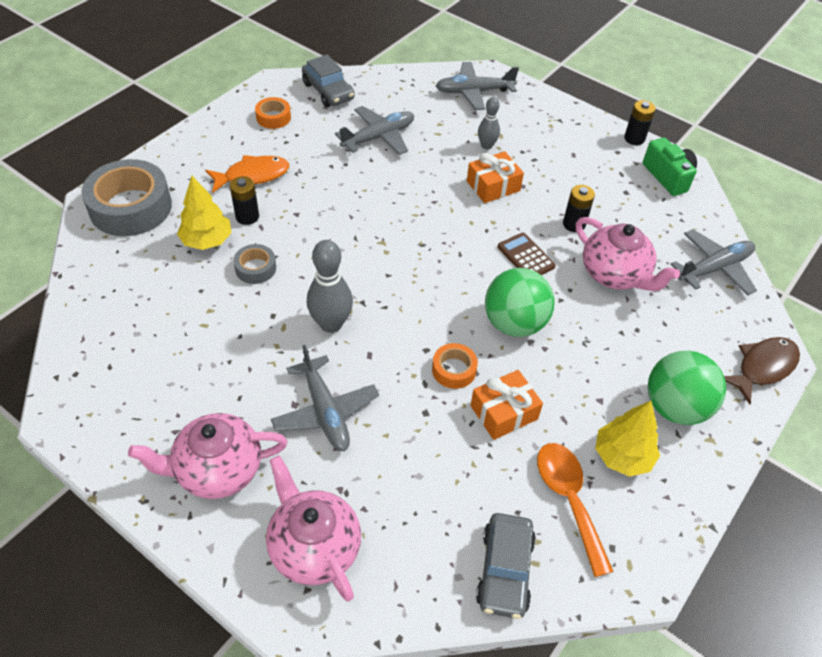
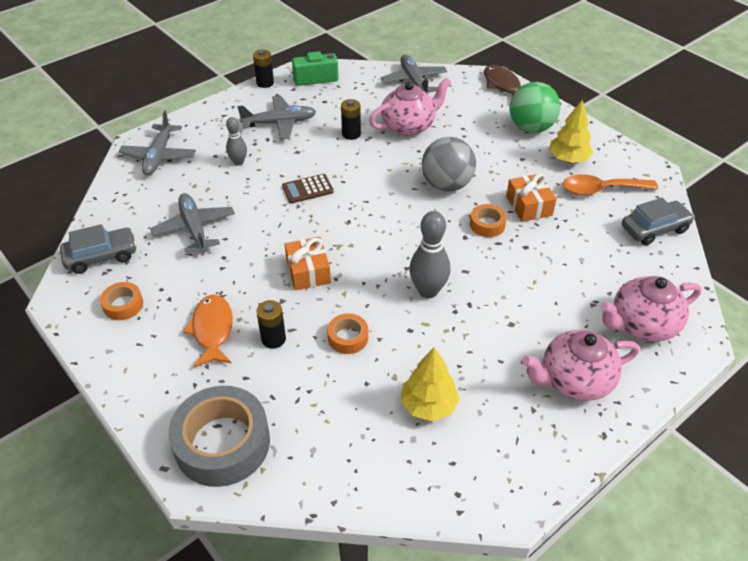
camera: 75 degrees left, 5 degrees down
pink teapot [128,413,288,499] -> pink teapot turned 75 degrees clockwise [522,330,640,401]
yellow tree [177,176,232,250] -> yellow tree moved to [401,347,460,421]
grey tape [233,244,276,284] -> orange tape [327,313,368,354]
grey plane [271,345,379,451] -> grey plane moved to [237,96,316,139]
orange gift [467,151,524,203] -> orange gift moved to [285,237,331,290]
grey car [476,513,536,619] -> grey car turned 45 degrees counterclockwise [622,198,694,245]
green ball [485,268,555,337] -> grey ball [422,137,476,192]
brown calculator [498,233,556,275] -> brown calculator moved to [282,174,334,203]

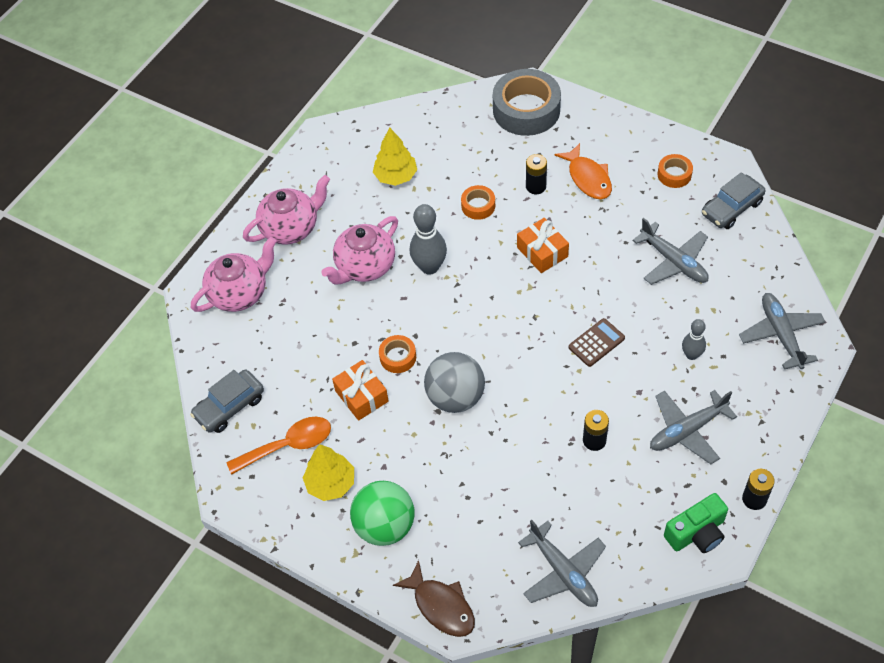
camera: 165 degrees right, 10 degrees up
pink teapot [369,78,451,136] -> pink teapot moved to [321,216,398,285]

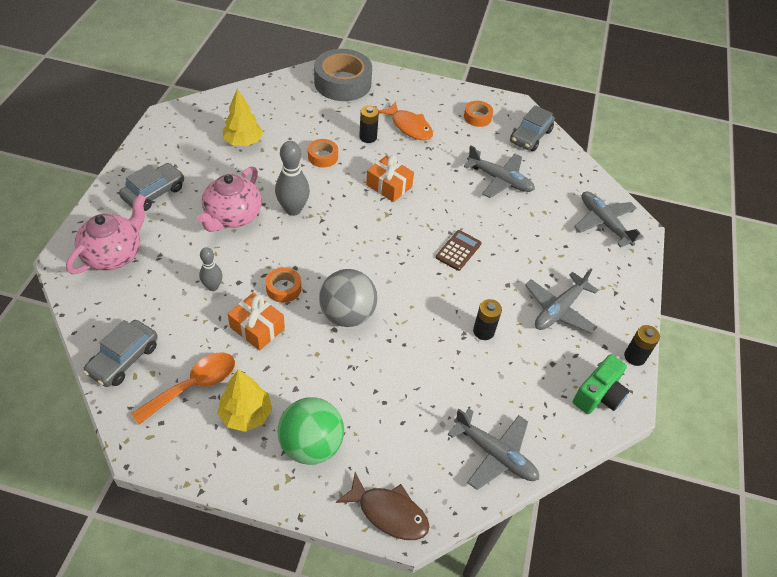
camera: 25 degrees left, 5 degrees down
pink teapot [243,175,330,245] -> grey car [119,163,184,211]
grey bowling pin [682,319,706,360] -> grey bowling pin moved to [199,247,223,291]

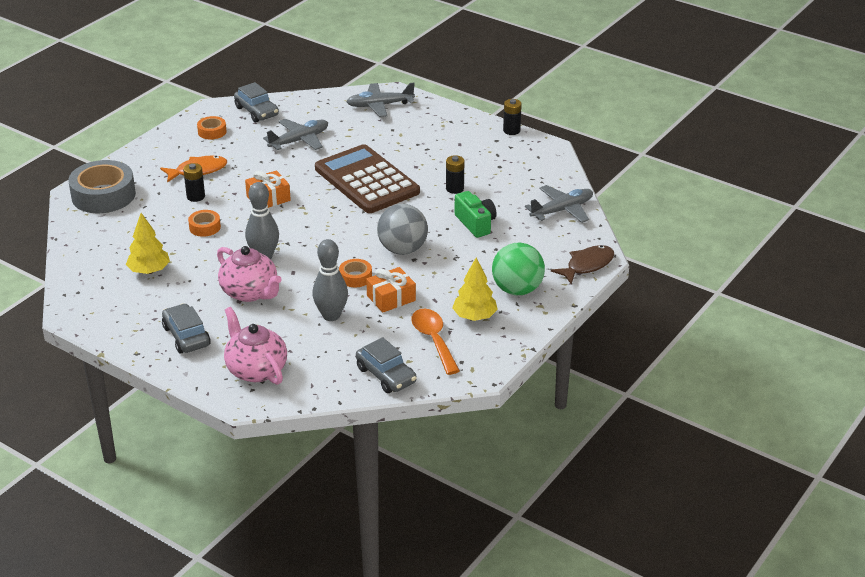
camera: 65 degrees left, 15 degrees down
grey bowling pin [199,247,223,291] -> grey bowling pin [312,239,348,321], size x1.66
brown calculator [436,230,482,271] -> brown calculator [315,144,420,213], size x2.48
grey plane [525,268,598,333] -> none
green camera [573,354,629,414] -> green camera moved to [455,191,497,238]

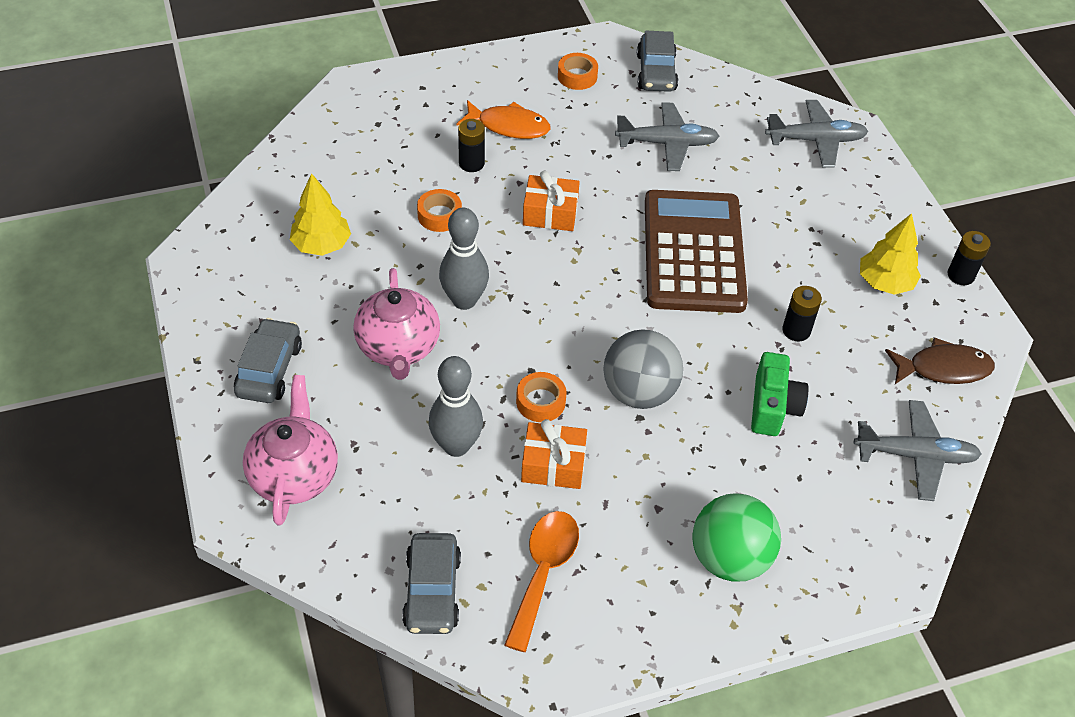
camera: 35 degrees right, 15 degrees up
grey tape [68,160,136,213] -> none
grey plane [346,83,415,117] -> grey plane turned 150 degrees clockwise [765,100,868,168]
yellow tree [452,258,498,321] -> yellow tree moved to [860,213,921,295]
brown fish [551,245,615,284] -> brown fish moved to [885,337,995,384]

